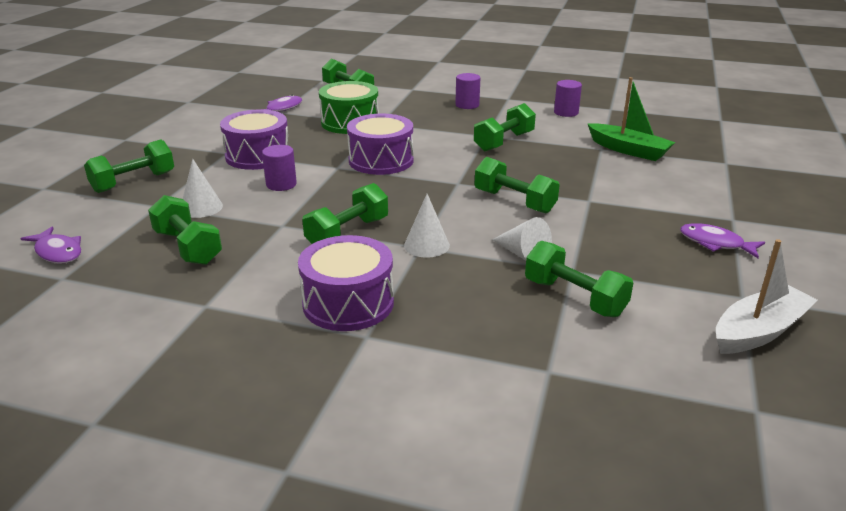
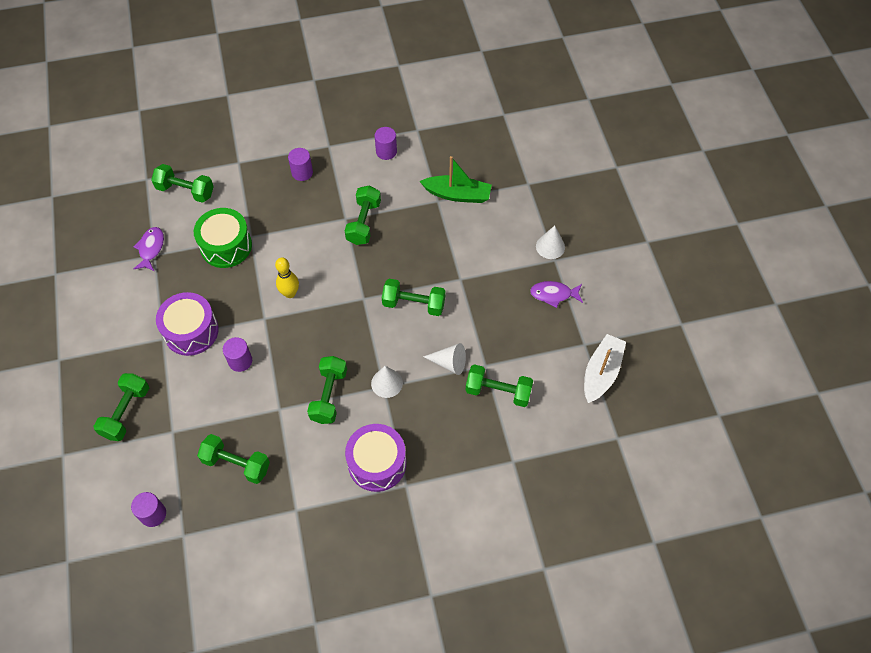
camera: 30 degrees left, 30 degrees up
purple fish [20,226,81,263] -> purple cylinder [131,492,166,527]
white cone [183,159,223,218] -> white cone moved to [536,226,565,259]
purple drum [347,114,414,175] -> yellow bowling pin [275,257,299,298]

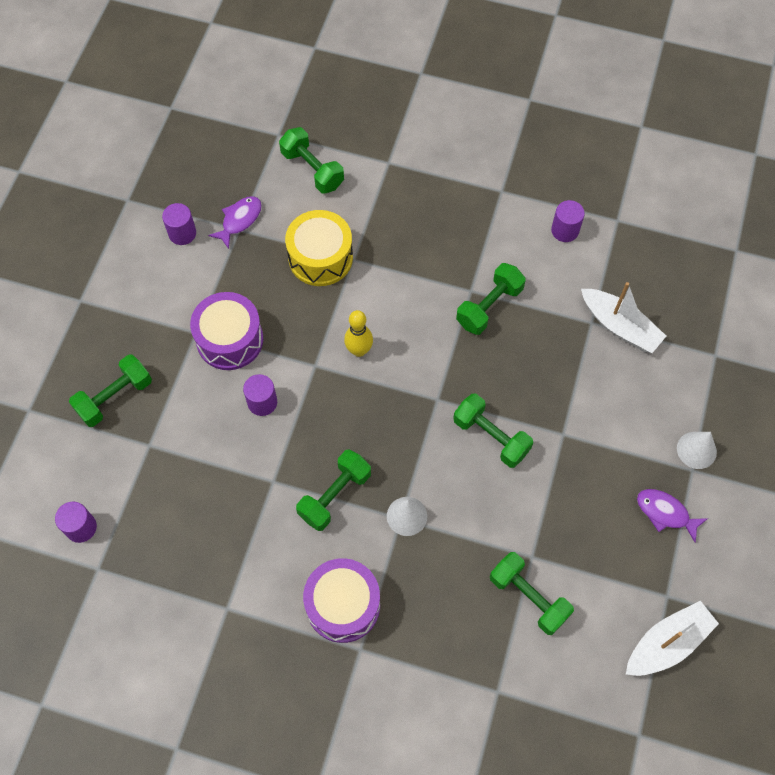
camera: 30 degrees right, 5 degrees up
green drum [194,208,252,268] -> yellow drum [285,210,353,286]
green dumbbell [197,434,270,484] -> none
purple cylinder [288,148,313,181] -> purple cylinder moved to [162,203,196,245]
green boat [419,156,492,203] -> white boat [581,282,666,353]
white cone [423,343,466,375] -> none

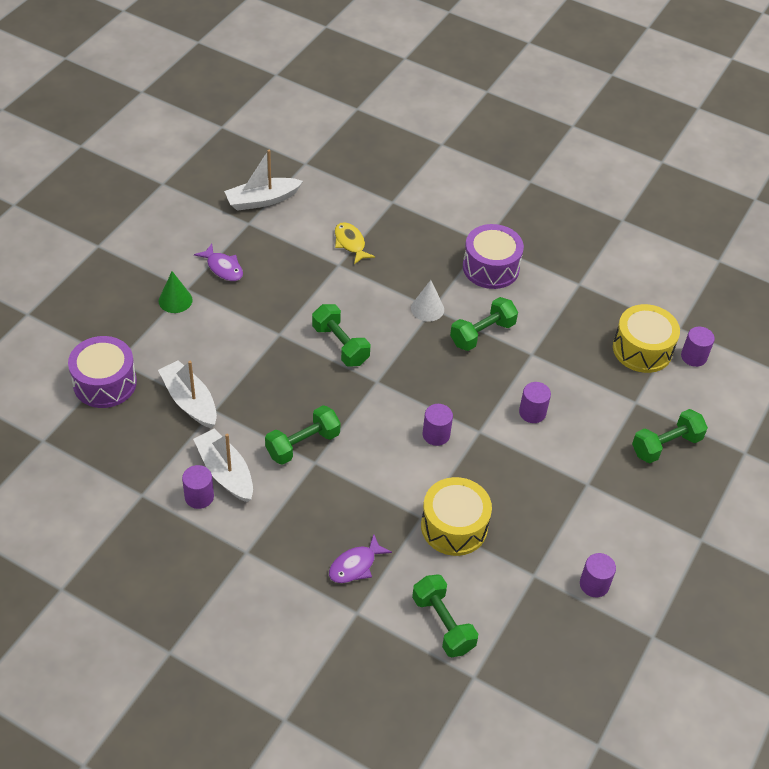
camera: 170 degrees left, 15 degrees down
purple drum [190,292,263,370] -> purple drum moved to [68,336,137,408]
purple fish [208,196,262,249] -> purple fish moved to [329,534,392,583]
yellow bowling pin [344,310,373,357] -> purple cylinder [423,404,453,446]
green dumbbell [490,552,574,635] -> yellow fish [335,222,375,264]
white cone [677,432,717,469] -> green cone [159,271,193,313]
none -> white boat [193,428,253,502]
none -> yellow drum [613,304,680,373]

